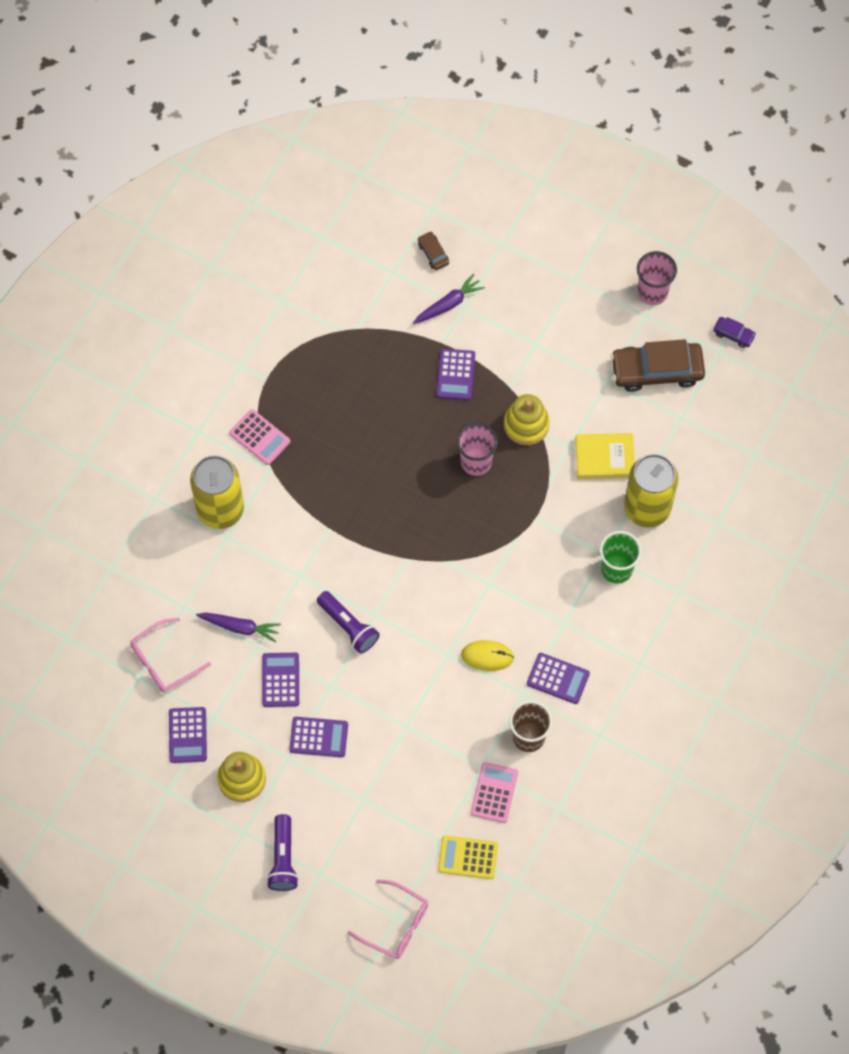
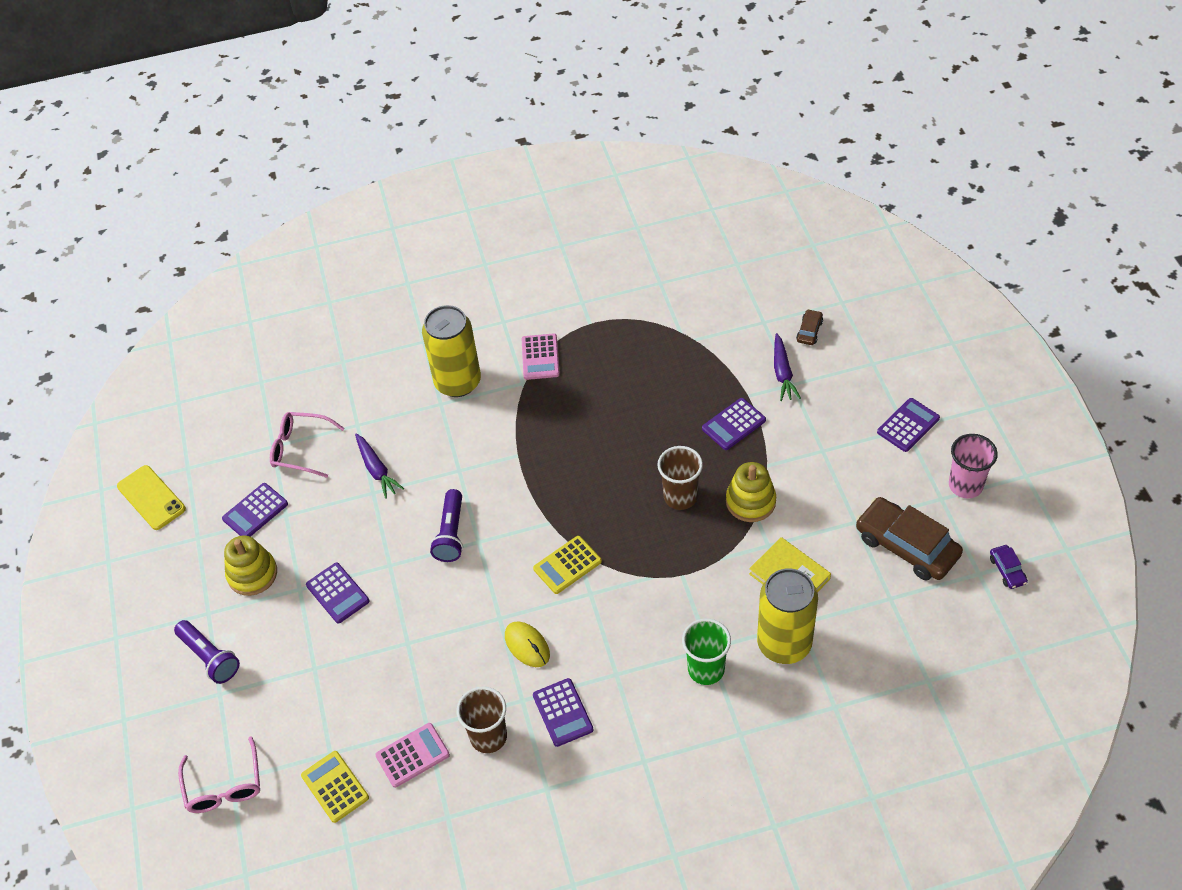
camera: 50 degrees right, 15 degrees down
purple calculator [262,653,299,707] -> purple calculator moved to [877,398,940,452]
purple flashlight [267,814,299,891] -> purple flashlight turned 90 degrees counterclockwise [174,620,240,684]
purple carrot [413,274,485,324] -> purple carrot turned 75 degrees clockwise [774,333,801,401]
pink cup [457,423,498,476] -> brown cup [657,446,703,510]
none -> yellow phone [117,465,186,530]
none -> yellow calculator [533,536,602,594]

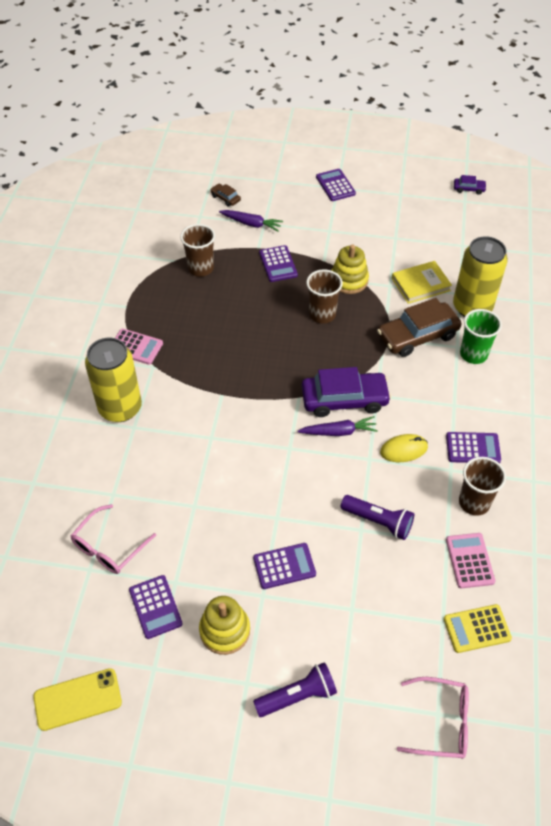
camera: 70 degrees left, 0 degrees up
purple carrot [355,434,404,499] -> purple carrot moved to [298,416,378,436]
purple flashlight [430,489,463,562] -> purple flashlight moved to [341,495,414,540]
yellow calculator [533,536,602,594] -> purple car [302,367,391,417]
brown car [856,497,963,580] -> brown car moved to [377,298,461,357]
pink cup [949,434,998,499] -> none
none -> brown cup [180,224,215,277]

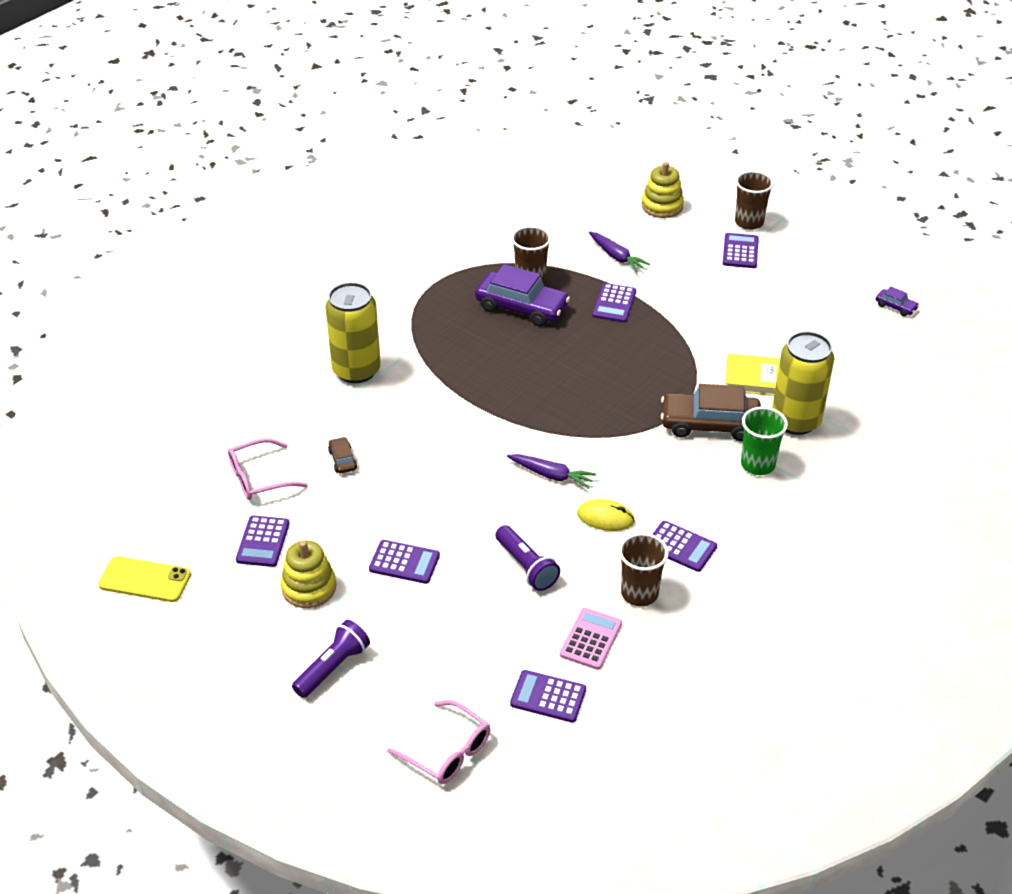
camera: 30 degrees right, 10 degrees down
pink calculator [115,329,163,365] -> none
brown car [210,184,241,207] -> brown car moved to [328,437,357,474]
purple flashlight [253,662,337,717] -> purple flashlight turned 60 degrees counterclockwise [292,620,370,698]
purple car [302,367,391,417] -> purple car moved to [475,264,570,326]
brown cup [306,269,343,324] -> brown cup moved to [735,171,774,230]
yellow stacking toy [331,244,369,294] -> yellow stacking toy moved to [642,162,684,218]
yellow calculator [444,604,512,653] -> purple calculator [510,670,586,723]

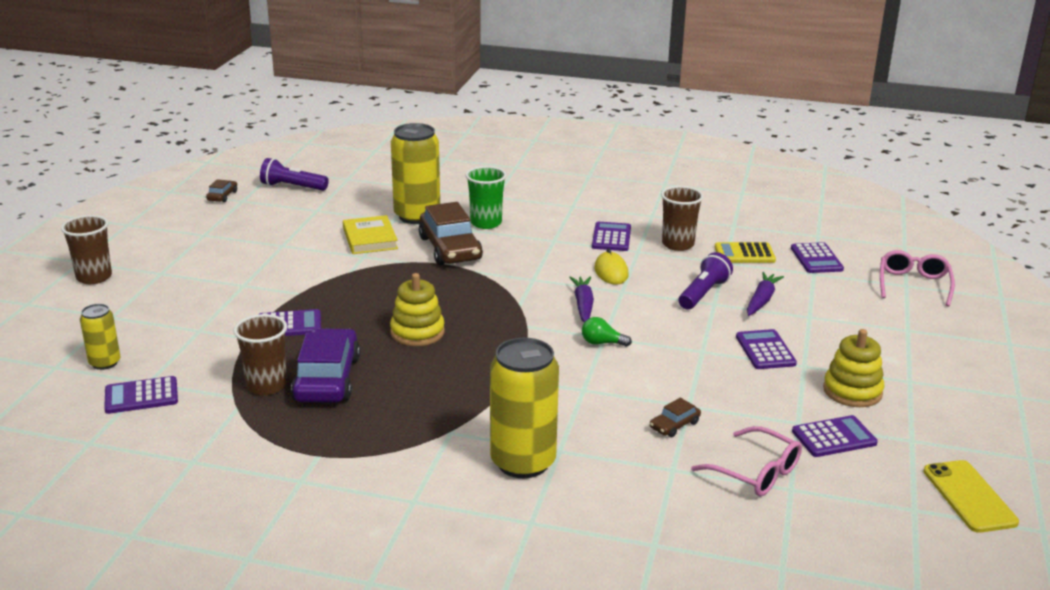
camera: 115 degrees left, 15 degrees down
purple flashlight [292,620,370,698] -> purple flashlight moved to [260,158,329,191]
pink calculator [560,608,622,670] -> yellow calculator [715,242,776,263]
purple carrot [589,232,650,272] -> purple carrot moved to [747,272,784,316]
yellow stacking toy [642,162,684,218] -> yellow stacking toy moved to [390,273,445,346]
purple calculator [723,233,759,268] -> purple calculator moved to [104,376,178,414]
purple car [876,287,919,316] -> brown car [206,179,237,202]
none -> yellow can [80,304,120,370]
none -> green light bulb [582,317,632,347]

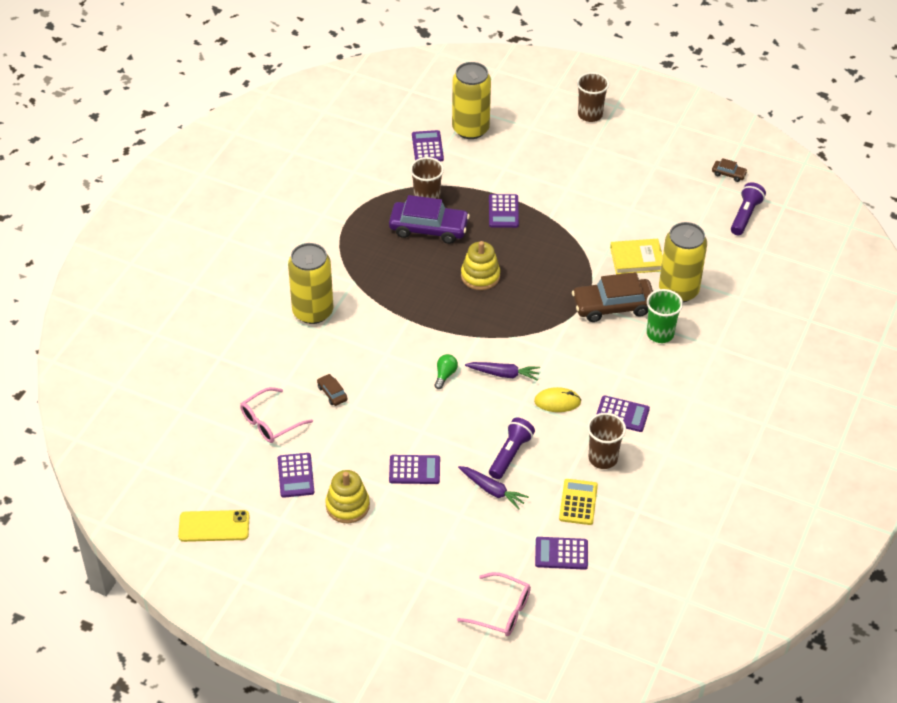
camera: 100 degrees right, 20 degrees up
yellow can [80,304,120,370] -> yellow can [452,62,491,139], size x1.88
purple flashlight [679,252,733,309] -> purple flashlight turned 105 degrees counterclockwise [489,418,535,479]

